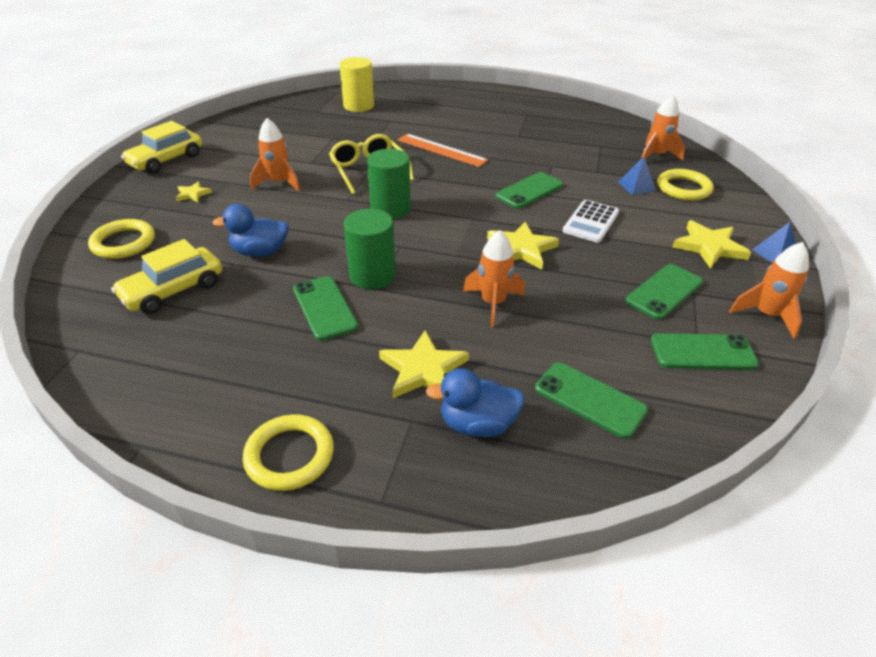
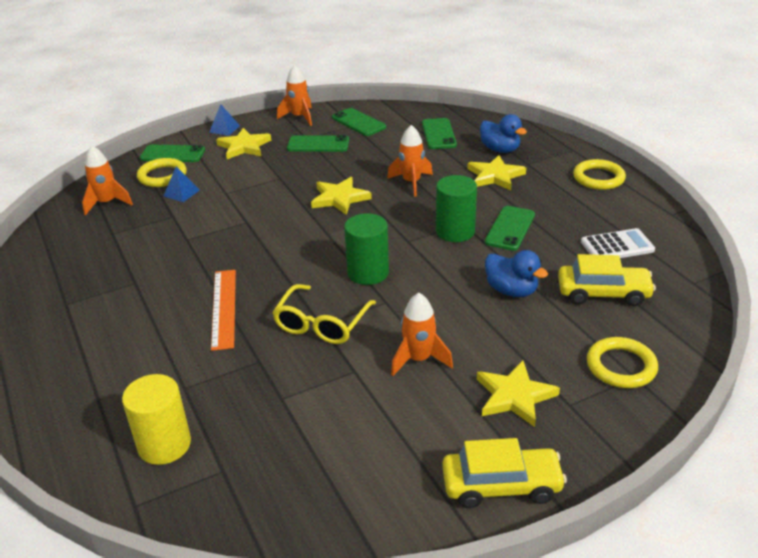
camera: 130 degrees left, 5 degrees down
yellow star [176,182,212,203] -> yellow star [477,361,560,427], size x1.85
green phone [495,172,563,209] -> green phone moved to [140,145,205,162]
white calculator [563,200,619,243] -> white calculator moved to [581,228,655,258]

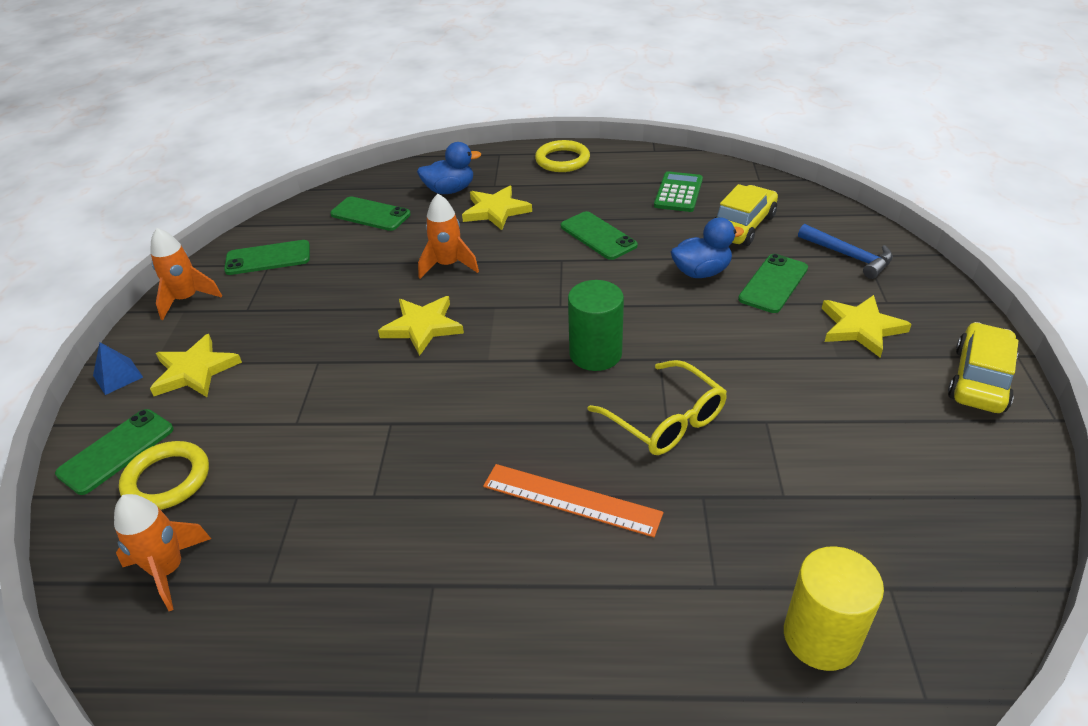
camera: 60 degrees left, 5 degrees up
blue pyramid [164,166,200,202] -> none
green phone [287,135,349,152] -> green phone moved to [738,254,808,313]
orange rocket [391,293,453,376] -> none
green cylinder [436,175,477,242] -> none
white calculator [581,228,655,258] -> green calculator [654,171,703,212]
yellow ring [587,337,658,388] -> blue hammer [798,224,893,279]

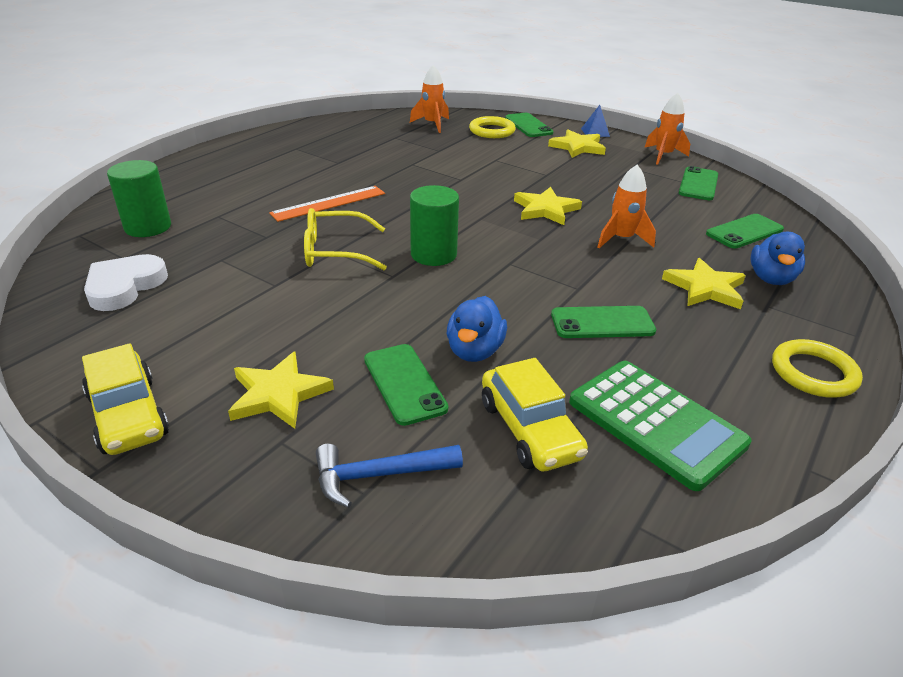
camera: 120 degrees right, 5 degrees down
green calculator [654,171,703,212] -> green calculator [569,361,752,491], size x1.55
yellow cylinder [784,546,884,671] -> green cylinder [107,160,171,237]
none -> white heart [84,254,168,311]

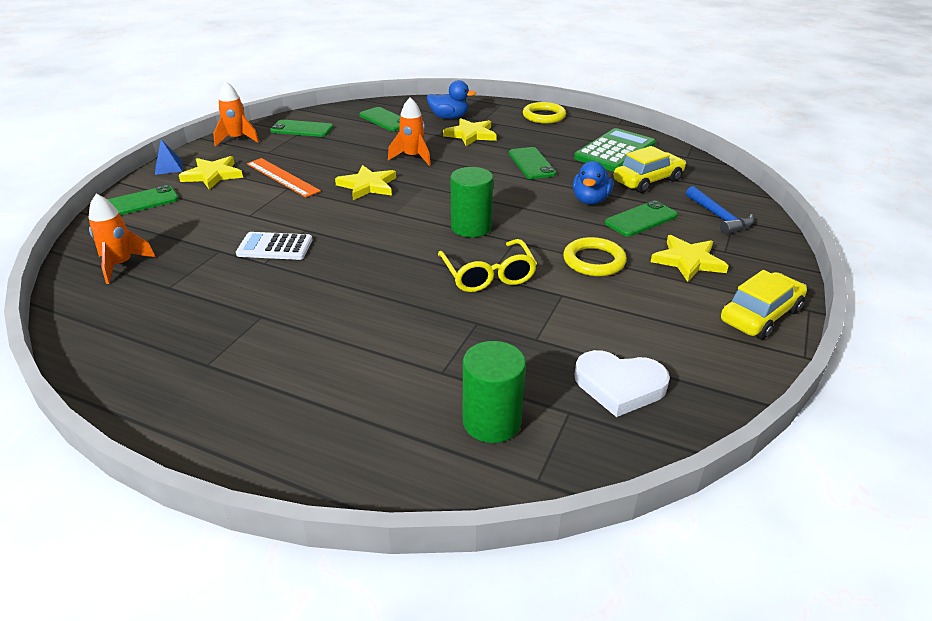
camera: 100 degrees left, 0 degrees up
orange ruler [269,186,385,222] -> orange ruler moved to [247,158,321,198]
blue duck [447,296,507,362] -> blue duck turned 105 degrees clockwise [573,161,613,205]
yellow ring [469,116,516,138] -> yellow ring moved to [563,237,627,276]
none -> white calculator [236,232,313,260]

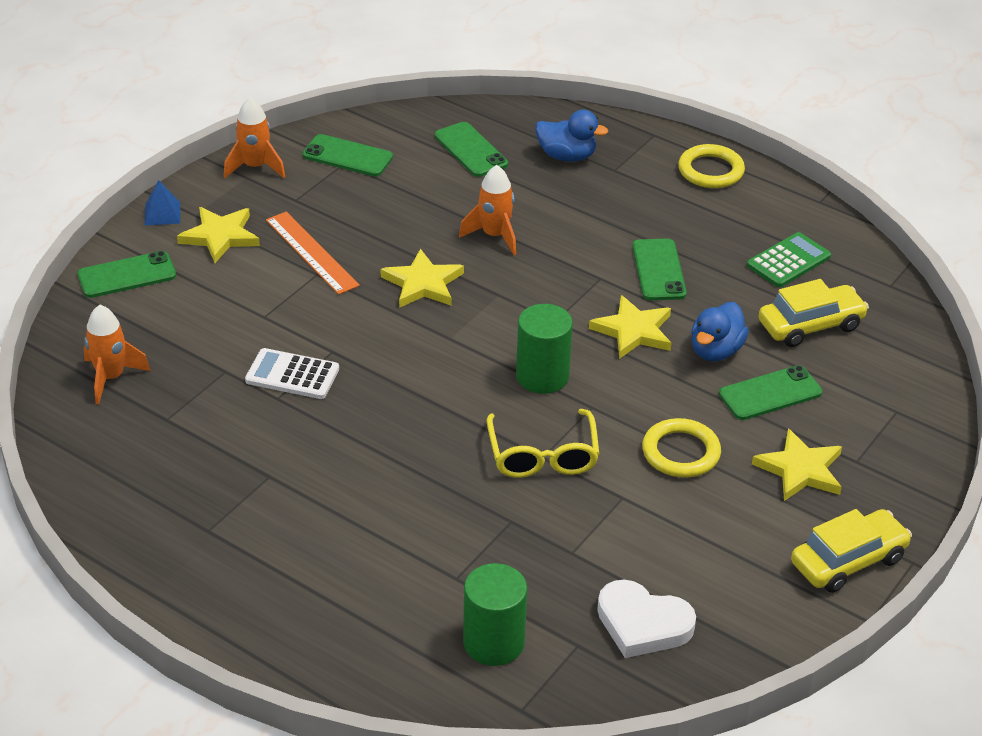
camera: 10 degrees right, 5 degrees up
yellow star [443,118,497,146] -> yellow star moved to [589,295,671,359]
green calculator [574,128,656,172] -> green calculator [747,232,831,287], size x0.64
blue hammer [686,186,754,234] -> none

